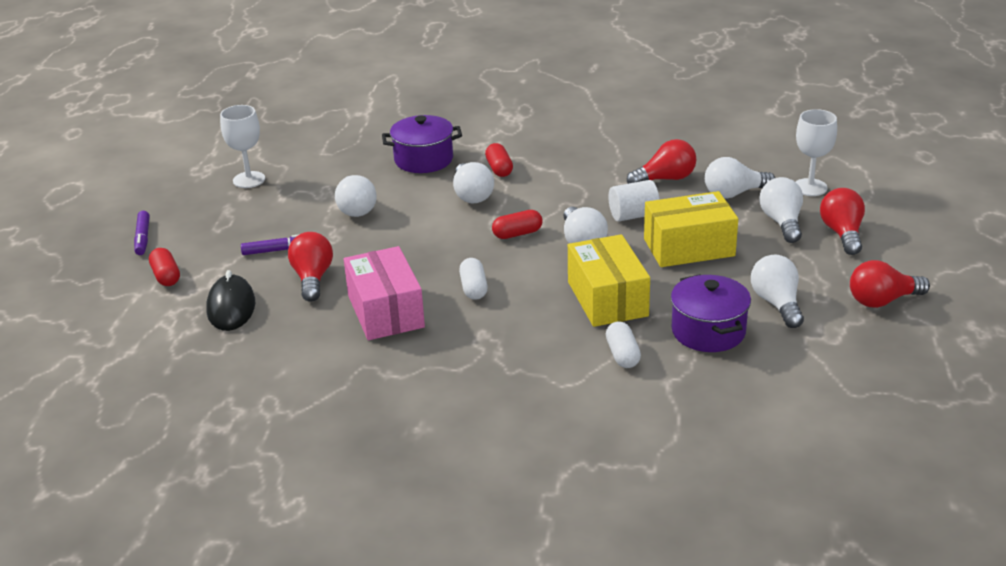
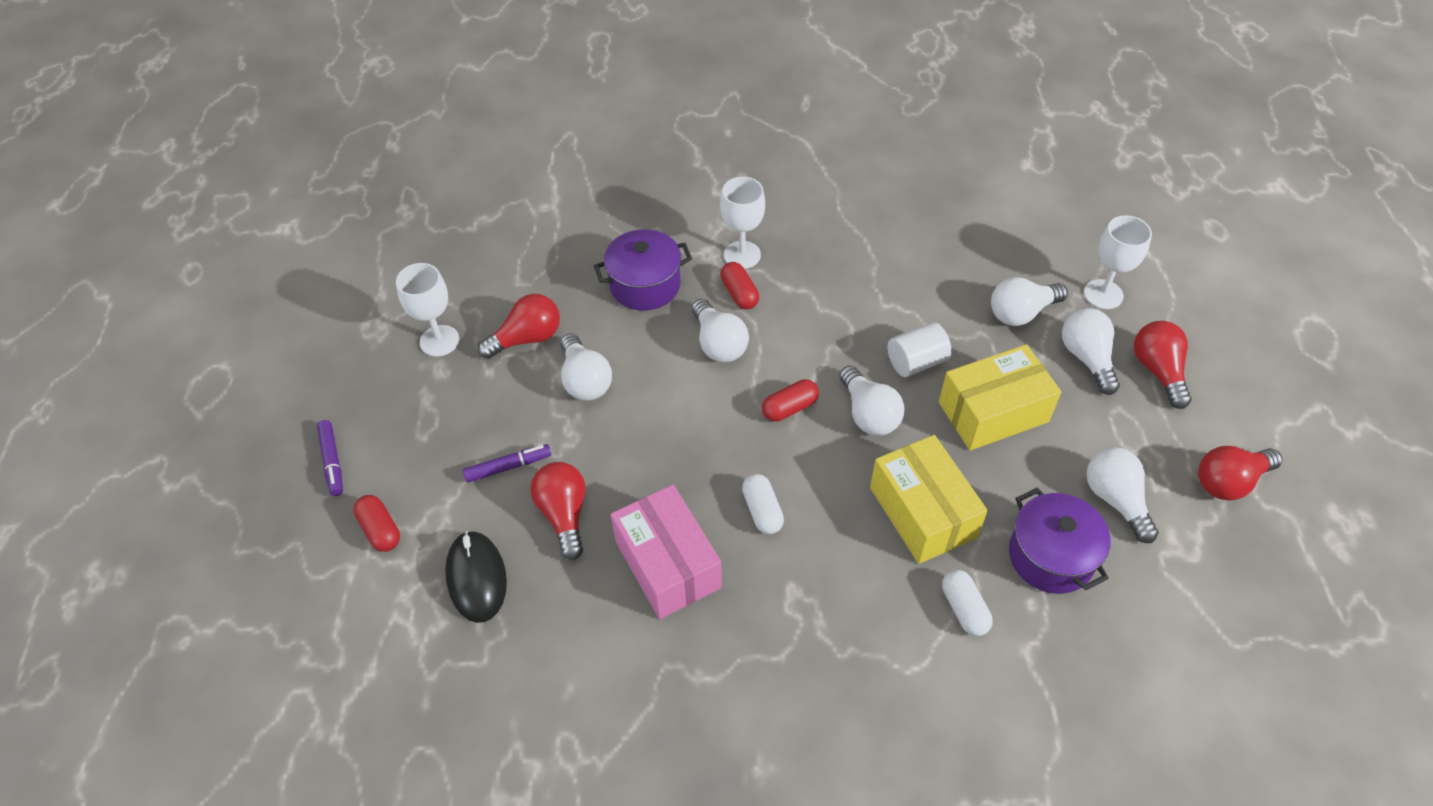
camera: 10 degrees left, 20 degrees up
red light bulb [627,139,696,184] -> red light bulb moved to [478,294,560,359]
none -> white goblet [720,177,765,269]

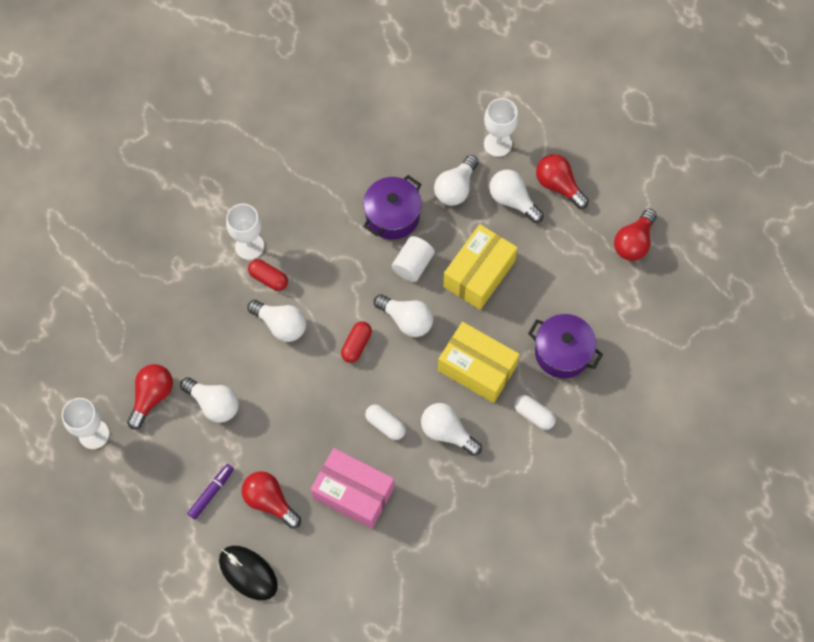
camera: 35 degrees left, 15 degrees up
purple marker [317,420,343,496] -> none
red capsule [353,495,400,552] -> none
purple pot [594,229,692,311] -> purple pot moved to [363,175,422,240]
white light bulb [1086,447,1159,543] -> white light bulb moved to [421,403,482,456]

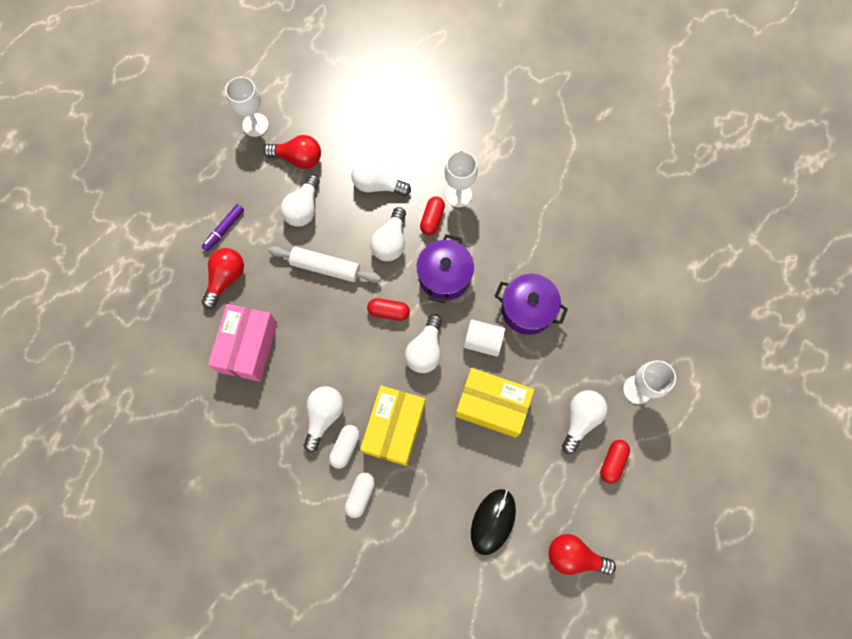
camera: 75 degrees right, 5 degrees up
purple marker [187,464,234,519] -> purple marker turned 105 degrees clockwise [202,204,244,251]
black mouse [219,546,278,600] -> black mouse moved to [471,489,516,555]
white capsule [365,404,406,440] -> white capsule moved to [329,425,360,469]
white light bulb [434,155,478,206] -> white light bulb moved to [351,158,411,196]
purple pot [528,314,603,378] -> purple pot moved to [417,234,474,303]
red light bulb [536,154,589,209] -> red capsule [600,440,630,484]
none -> white rolling pin [268,246,381,283]

